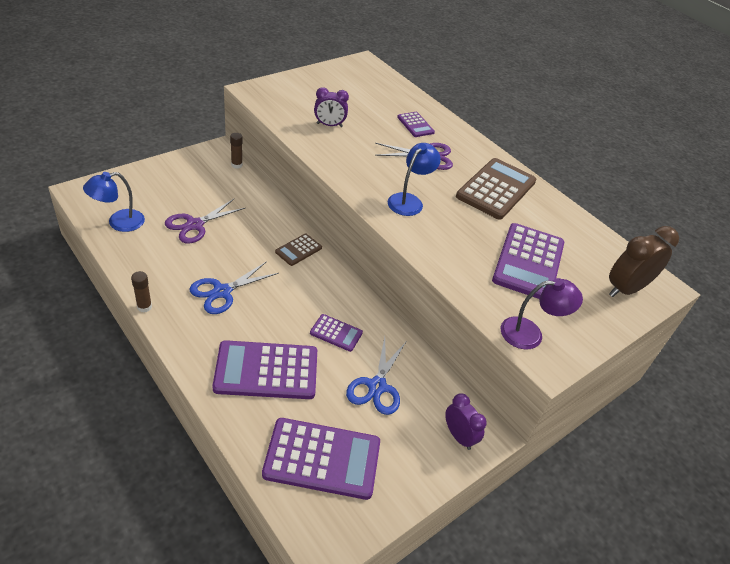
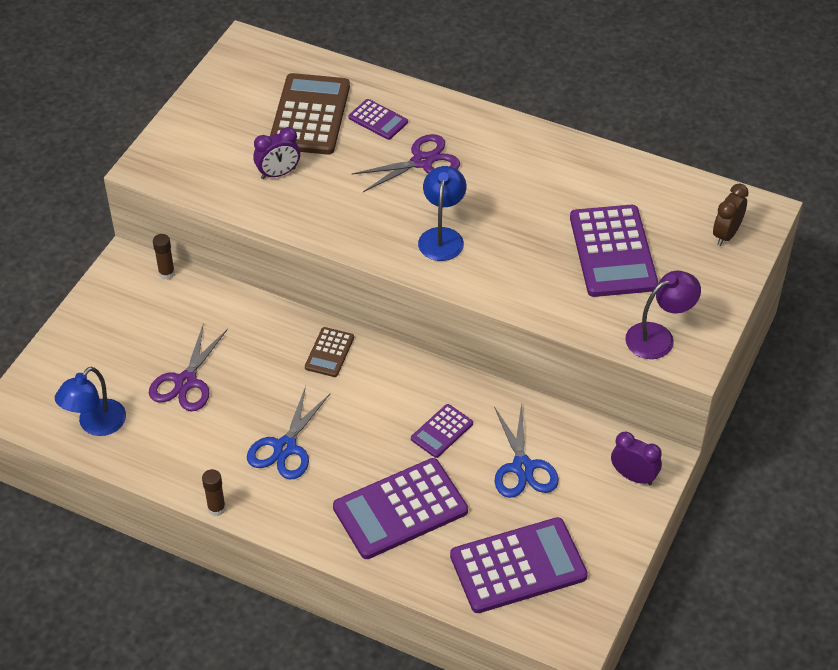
camera: 20 degrees left, 5 degrees up
purple calculator [310,314,363,352] -> purple calculator turned 135 degrees clockwise [411,404,473,458]
brown calculator [456,158,536,220] -> brown calculator moved to [270,73,350,155]
brown clock [609,226,679,297] -> brown clock [713,184,749,246], size x0.65

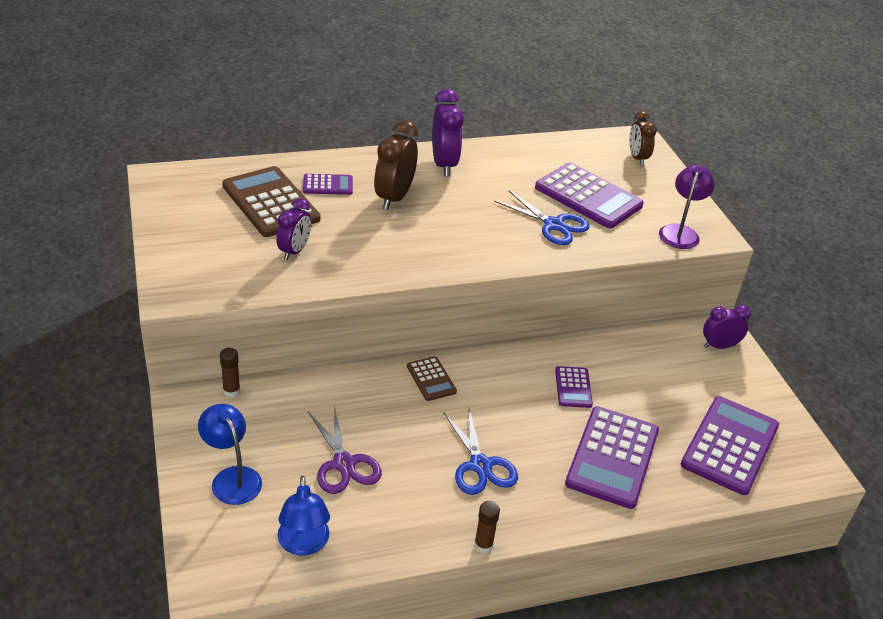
camera: 45 degrees left, 10 degrees down
purple scissors [352,134,460,192] -> brown clock [374,120,418,210]
blue lamp [418,166,466,261] -> blue lamp moved to [198,404,262,505]
blue scissors [494,402,559,498] -> blue scissors moved to [494,191,590,245]
none -> purple clock [432,89,464,176]

